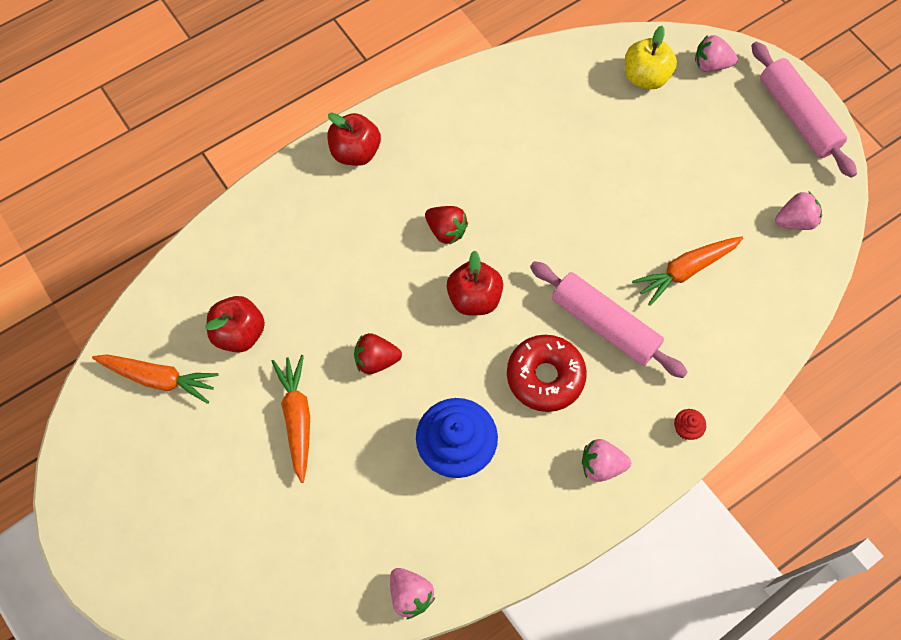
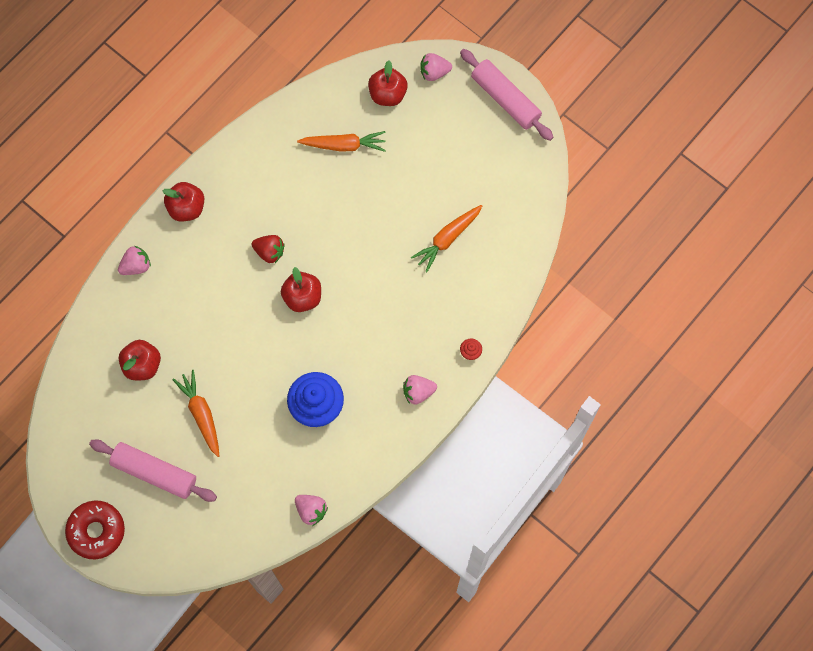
camera: 15 degrees left, 5 degrees up
orange carrot [92,354,218,404] -> orange carrot moved to [297,131,386,152]
red strawberry [354,333,402,374] -> none
red donut [507,335,587,412] -> red donut moved to [65,500,125,559]
pink rolling pin [530,261,688,378] -> pink rolling pin moved to [89,440,217,502]
yellow apple [625,26,677,89] -> red apple [368,60,408,106]
pink strawberry [775,191,822,230] -> pink strawberry moved to [118,246,151,275]

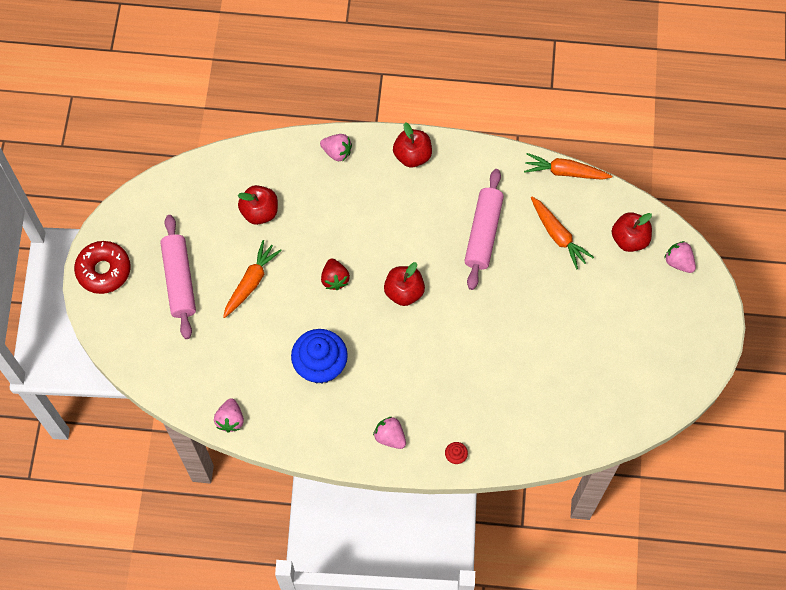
camera: 55 degrees right, 5 degrees down
red strawberry [252,235,285,263] -> red strawberry moved to [321,259,350,290]
orange carrot [411,205,482,272] -> orange carrot moved to [524,153,612,180]
pink rolling pin [460,49,554,141] -> pink rolling pin moved to [464,169,504,290]

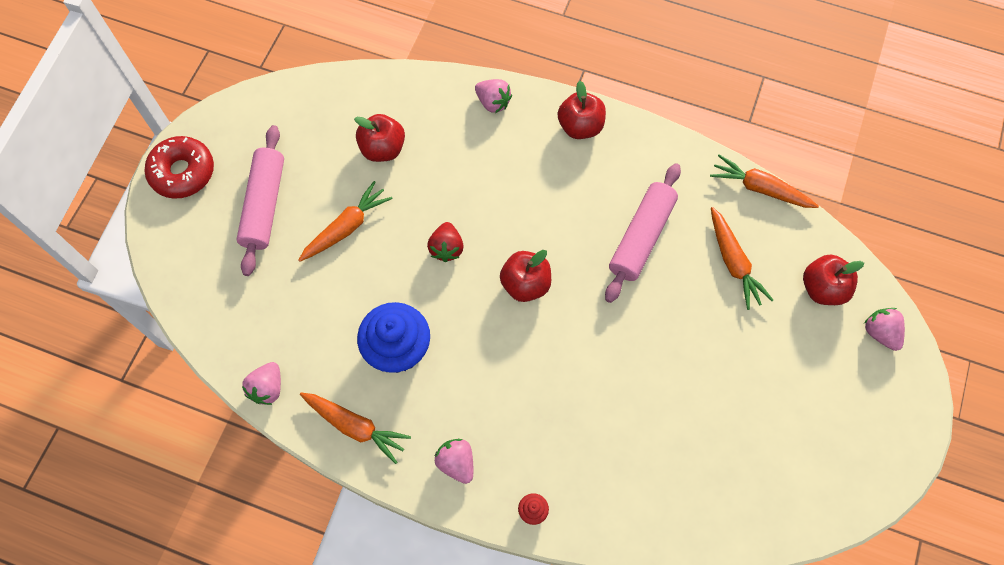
camera: 15 degrees right, 0 degrees up
none -> orange carrot [300,393,411,464]

